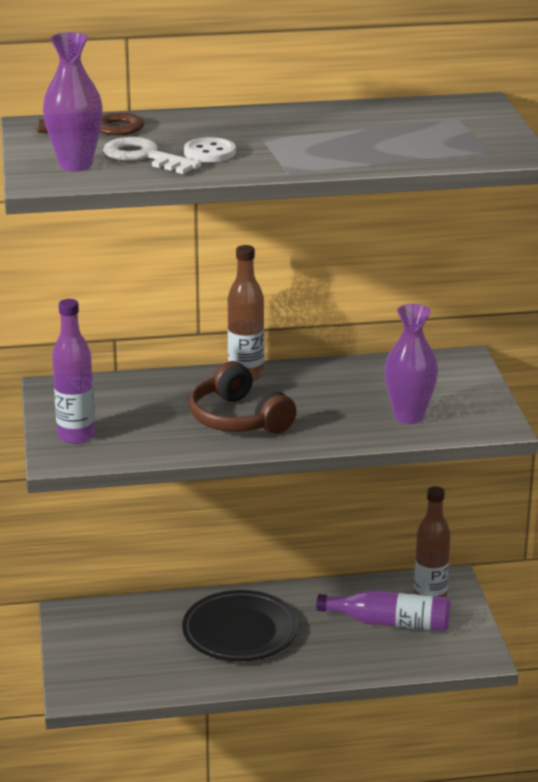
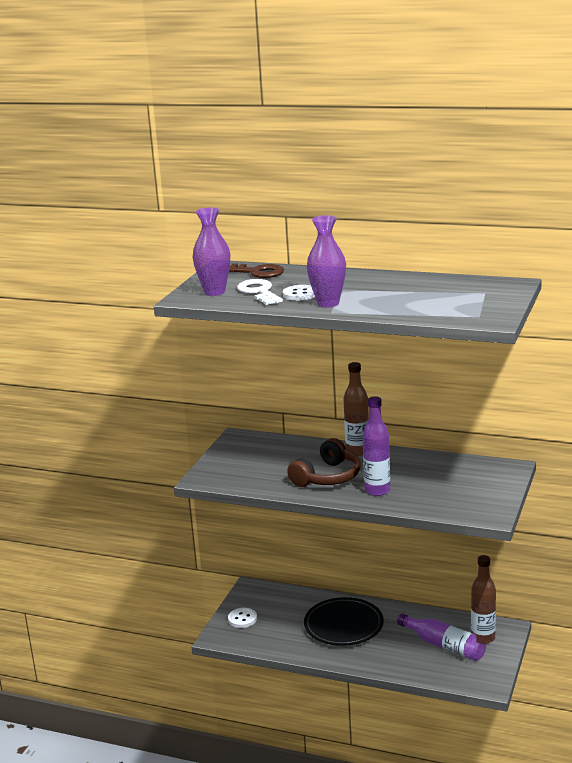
camera: 30 degrees right, 5 degrees down
purple bottle [52,299,95,444] -> purple bottle moved to [363,396,390,496]
brown headphones [189,361,297,434] -> brown headphones turned 135 degrees counterclockwise [287,438,361,487]
purple vase [384,304,438,424] -> purple vase moved to [307,215,346,307]
none -> white button [228,608,257,628]

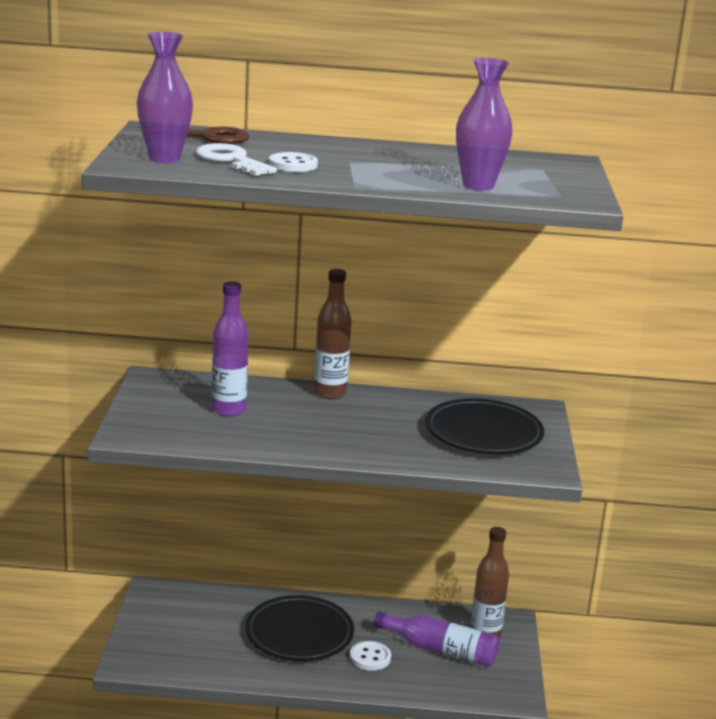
camera: 20 degrees left, 0 degrees up
white button [228,608,257,628] -> white button moved to [350,641,391,671]
brown headphones [287,438,361,487] -> none
purple vase [307,215,346,307] -> purple vase moved to [456,58,513,191]
purple bottle [363,396,390,496] -> purple bottle moved to [212,281,249,417]
none -> black plate [425,398,544,454]

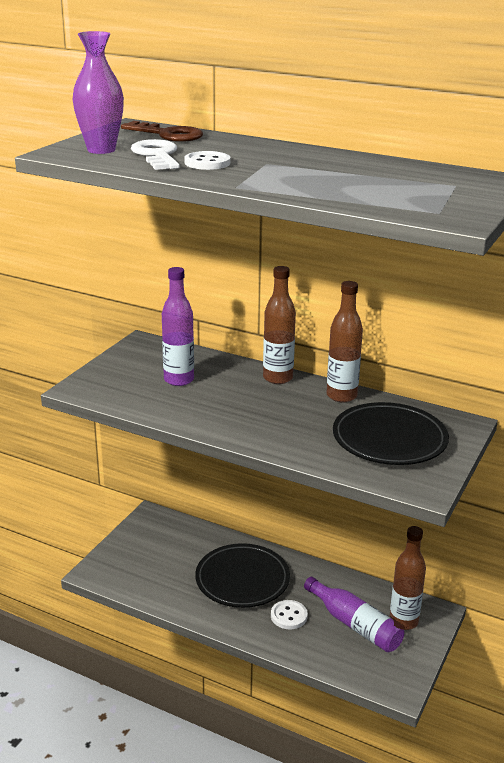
camera: 25 degrees right, 5 degrees up
purple vase [456,58,513,191] -> none
none -> brown bottle [326,281,363,402]

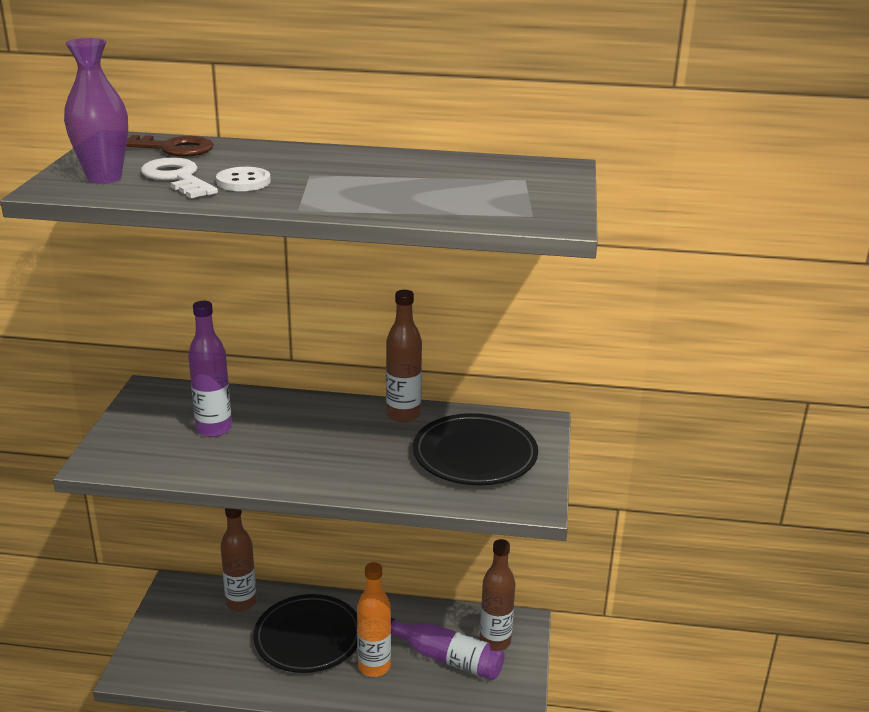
camera: 20 degrees left, 0 degrees up
brown bottle [263,266,296,384] -> brown bottle moved to [220,508,257,611]
white button [271,600,308,629] -> orange bottle [357,562,391,677]

